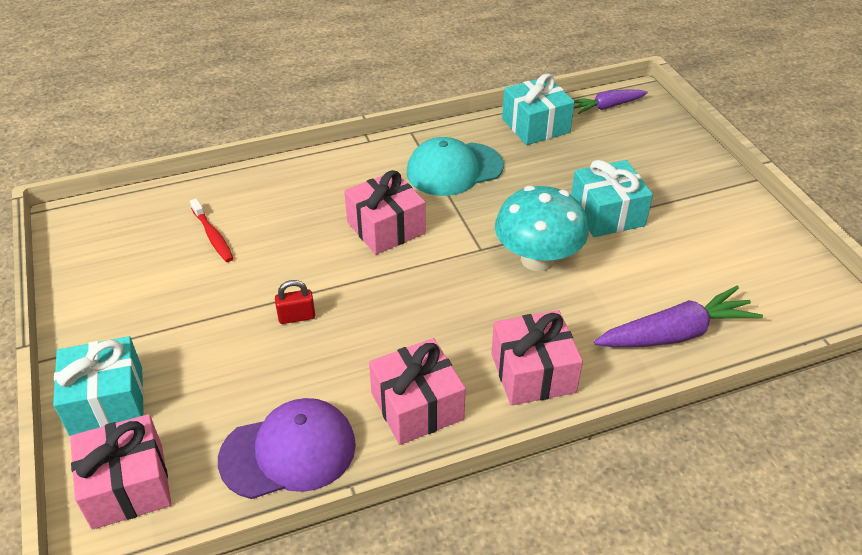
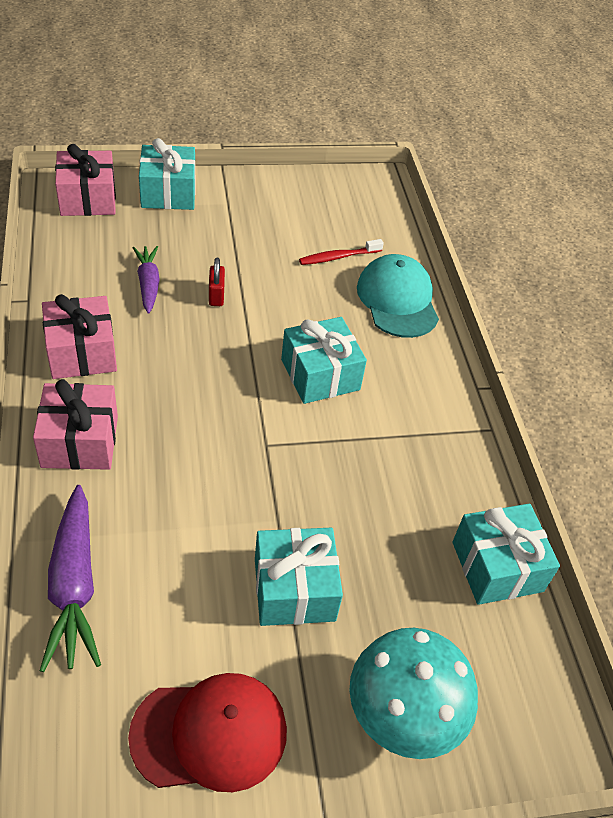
camera: 95 degrees right, 5 degrees up
purple cap [218,398,356,499] -> none
pink gift [344,170,426,255] -> turquoise gift [281,317,367,404]
turquoise cap [407,137,504,196] -> turquoise cap moved to [357,254,439,338]
turquoise mushroom [495,186,588,272] -> turquoise mushroom moved to [349,628,478,759]
purple carrot [574,89,648,114] -> purple carrot moved to [133,246,160,314]
none -> red cap [128,673,287,792]

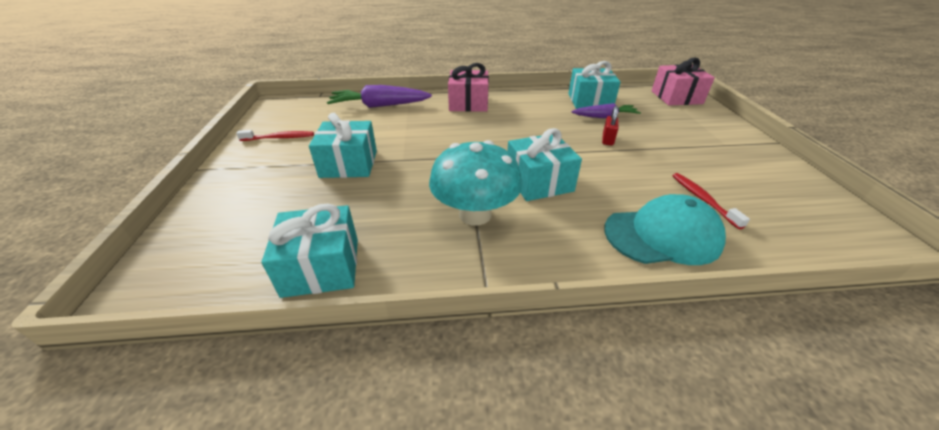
camera: 100 degrees right, 10 degrees down
pink gift [42,294,117,379] -> none
red cap [128,673,287,792] -> red toothbrush [236,130,314,141]
turquoise gift [139,138,196,210] -> turquoise gift moved to [568,61,621,109]
red padlock [209,257,225,306] -> red padlock turned 75 degrees counterclockwise [602,106,618,146]
turquoise mushroom [349,628,478,759] -> turquoise mushroom moved to [429,140,522,226]

